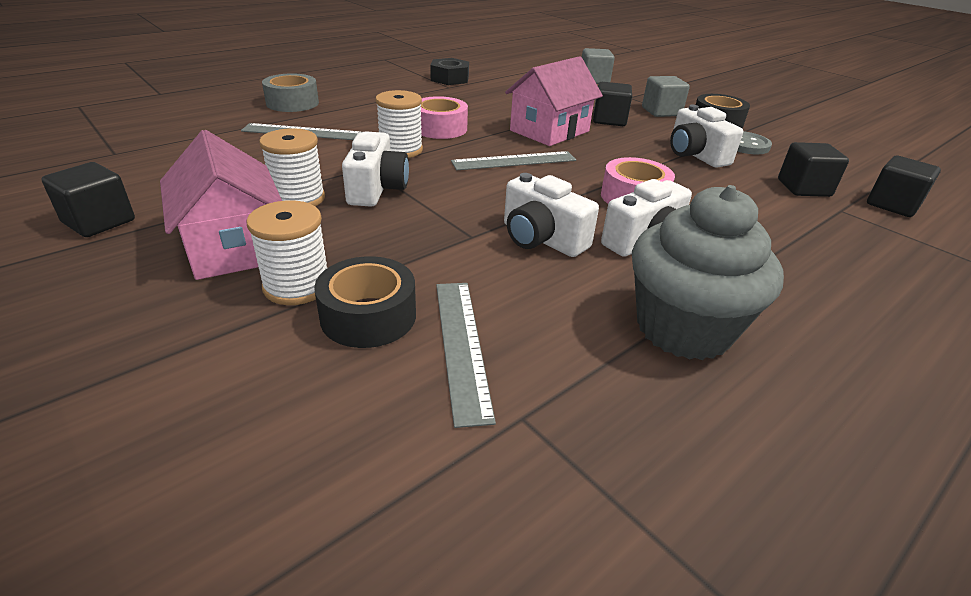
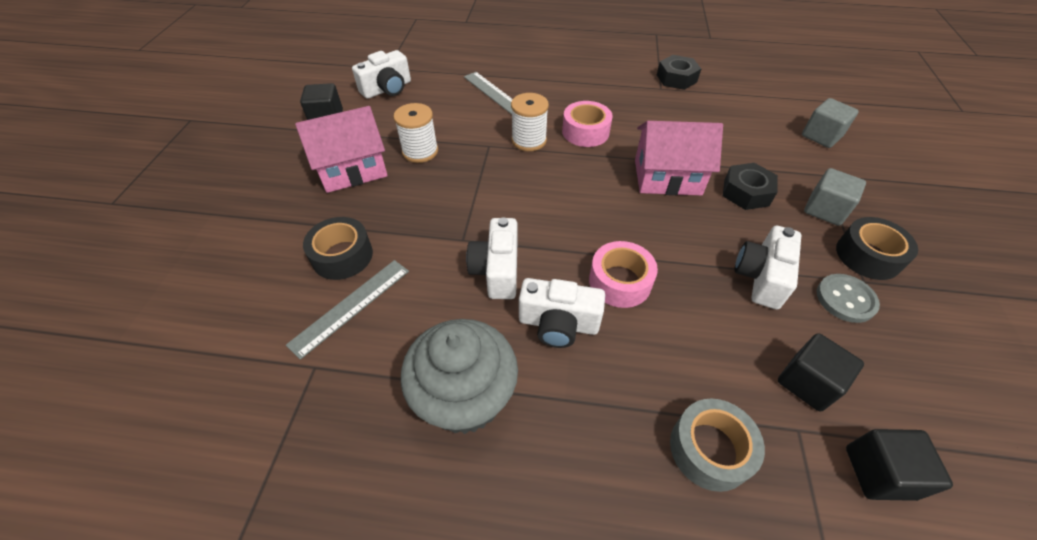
camera: 50 degrees right, 15 degrees up
pink house [160,130,282,280] -> pink house turned 45 degrees clockwise [295,106,388,193]
white spool [246,200,327,305] -> none
grey tape [262,73,319,112] -> grey tape moved to [670,398,765,492]
white camera [342,131,409,207] -> white camera moved to [352,50,411,99]
grey ruler [451,151,576,170] -> none
black cube [593,82,632,126] -> black nut [723,163,778,210]

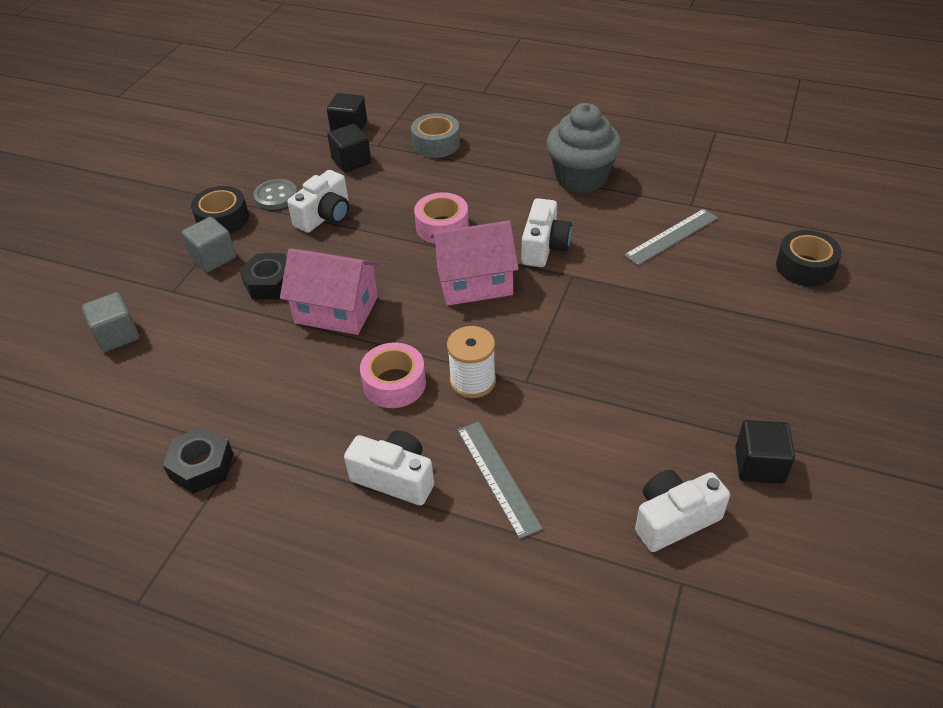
camera: 165 degrees left, 5 degrees down
pink house [295,106,388,193] -> pink house moved to [430,221,519,306]
black tape [303,217,373,280] -> black tape moved to [776,230,842,286]
white spool [393,103,438,163] -> none
white camera [519,278,605,348] -> white camera moved to [344,430,434,506]

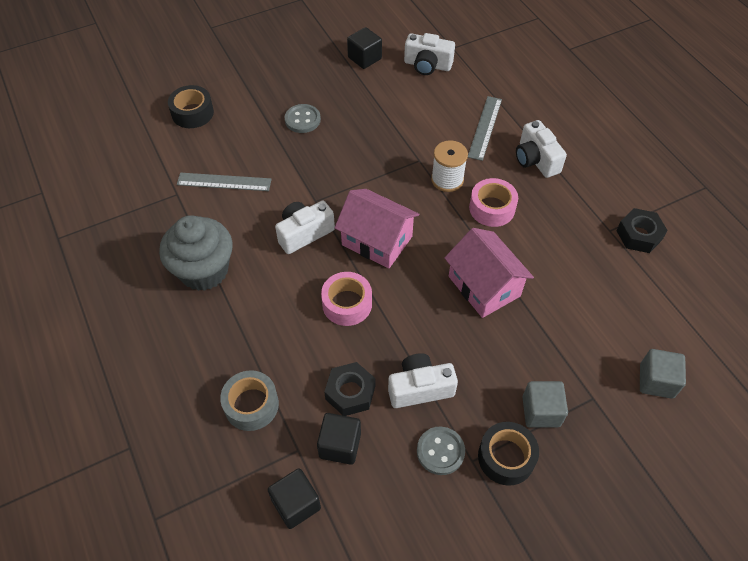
camera: 140 degrees left, 10 degrees up
black nut [239,253,287,300] -> black nut moved to [324,362,375,416]
none -> grey button [285,104,321,133]

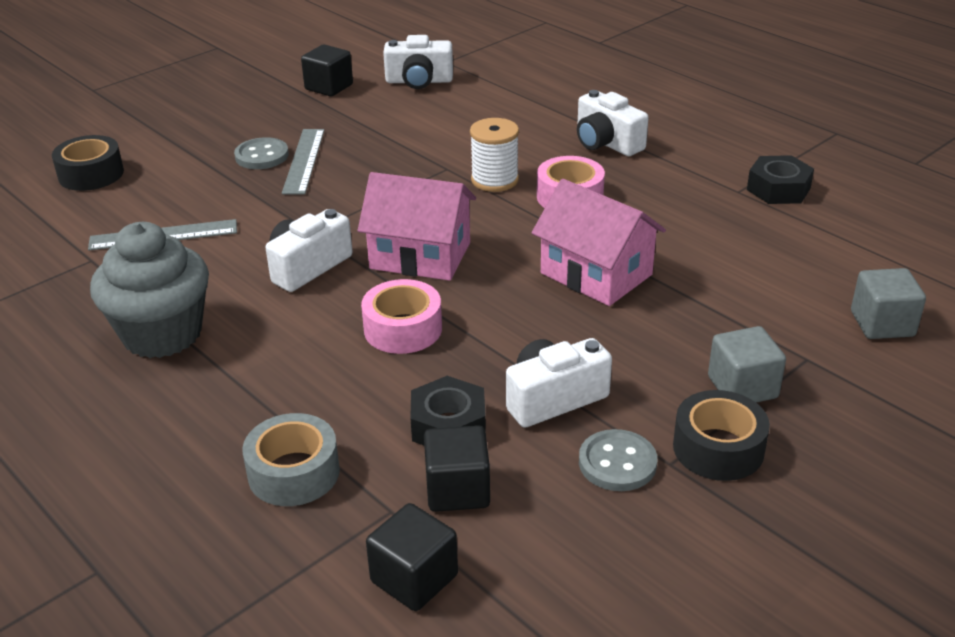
camera: 15 degrees left, 20 degrees down
grey ruler [468,96,502,161] -> grey ruler moved to [282,129,324,194]

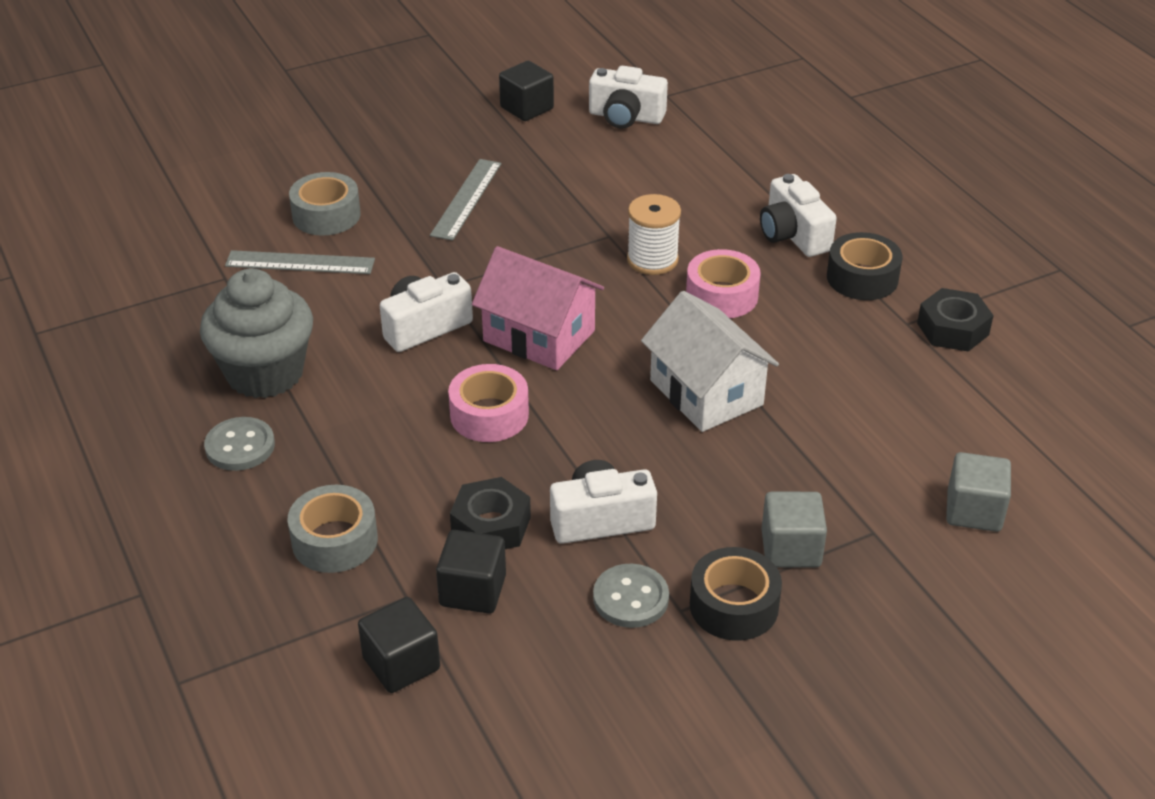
camera: 15 degrees right, 5 degrees up
black tape [52,135,124,191] -> black tape moved to [827,232,902,300]
grey button [234,137,289,169] -> grey button moved to [204,417,275,471]
pink house [532,179,666,306] -> white house [641,291,779,432]
none -> grey tape [289,172,361,236]

